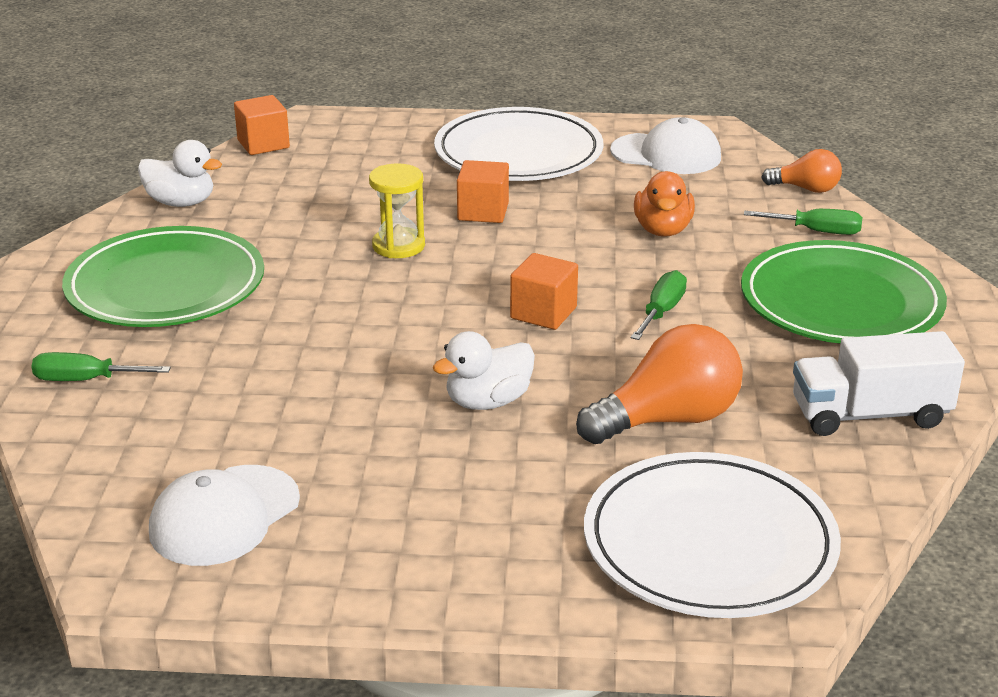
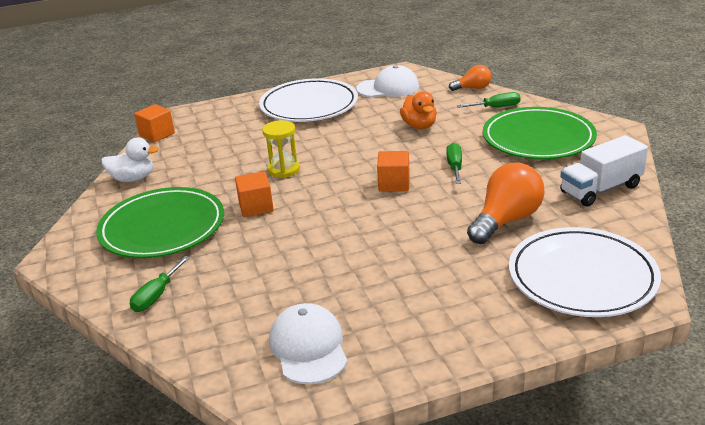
camera: 20 degrees left, 0 degrees up
green screwdriver [31,352,171,381] -> green screwdriver turned 45 degrees counterclockwise [130,256,190,312]
white cap [149,465,300,566] -> white cap turned 150 degrees clockwise [269,303,348,384]
white duck [433,331,535,410] -> none
orange cube [457,160,509,223] -> orange cube moved to [235,171,274,217]

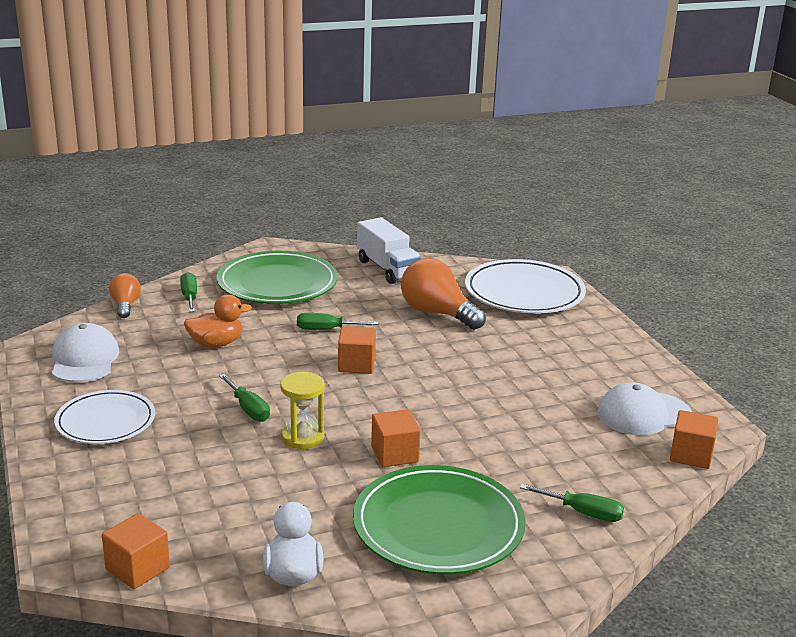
camera: 95 degrees left, 5 degrees down
white plate [259,78,358,122] -> white plate [54,390,155,444], size x0.65
none -> green screwdriver [219,374,270,422]
none -> orange cube [670,410,718,469]

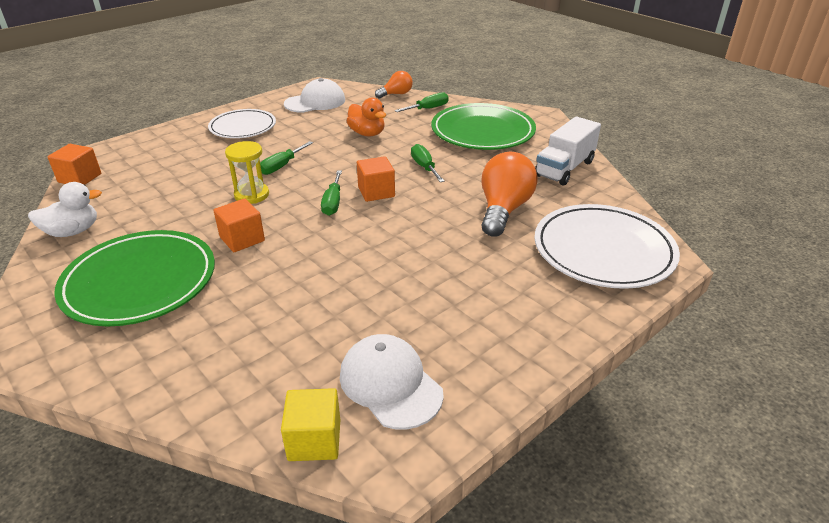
camera: 70 degrees right, 10 degrees up
green screwdriver [520,484,624,522] -> green screwdriver moved to [321,171,342,216]
orange cube [670,410,718,469] -> yellow cube [281,388,340,461]

